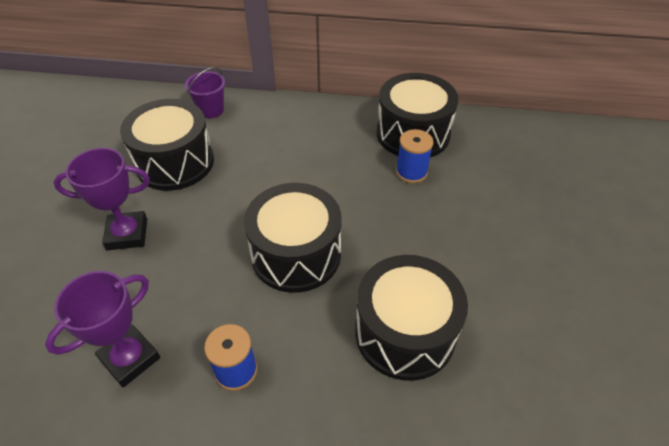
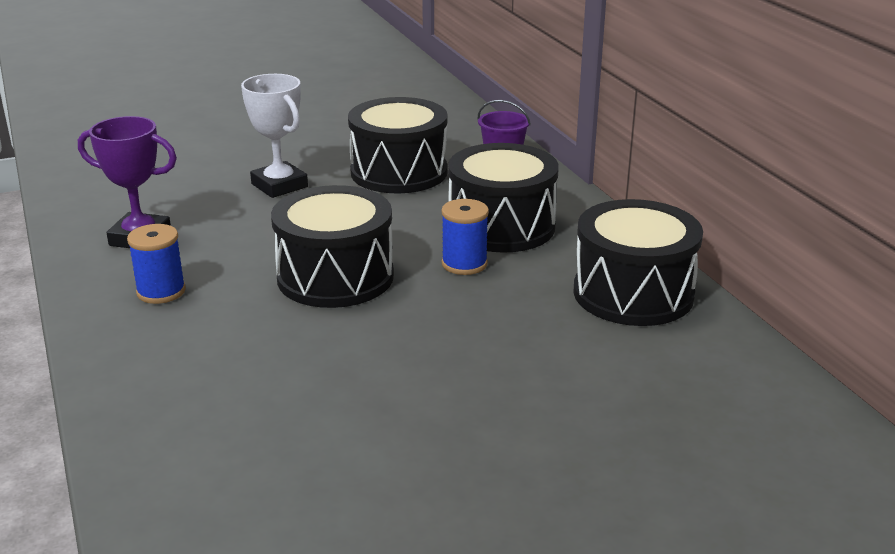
camera: 60 degrees right, 20 degrees down
purple trophy [53,148,150,250] -> white trophy [241,74,308,198]
black drum [355,255,468,381] -> black drum moved to [448,143,559,253]
blue spool [396,129,433,183] -> blue spool moved to [441,199,489,275]

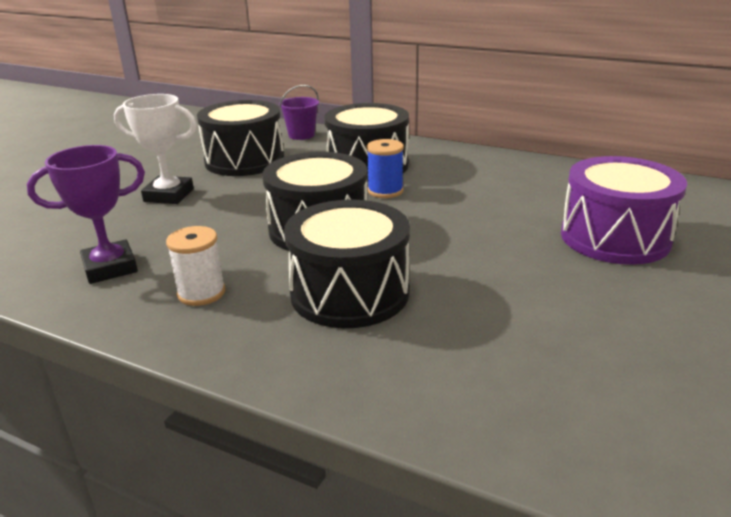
camera: 40 degrees left, 0 degrees up
blue spool [127,224,186,304] -> white spool [166,226,226,306]
black drum [574,199,703,326] -> black drum moved to [284,200,410,328]
none -> purple drum [561,156,687,265]

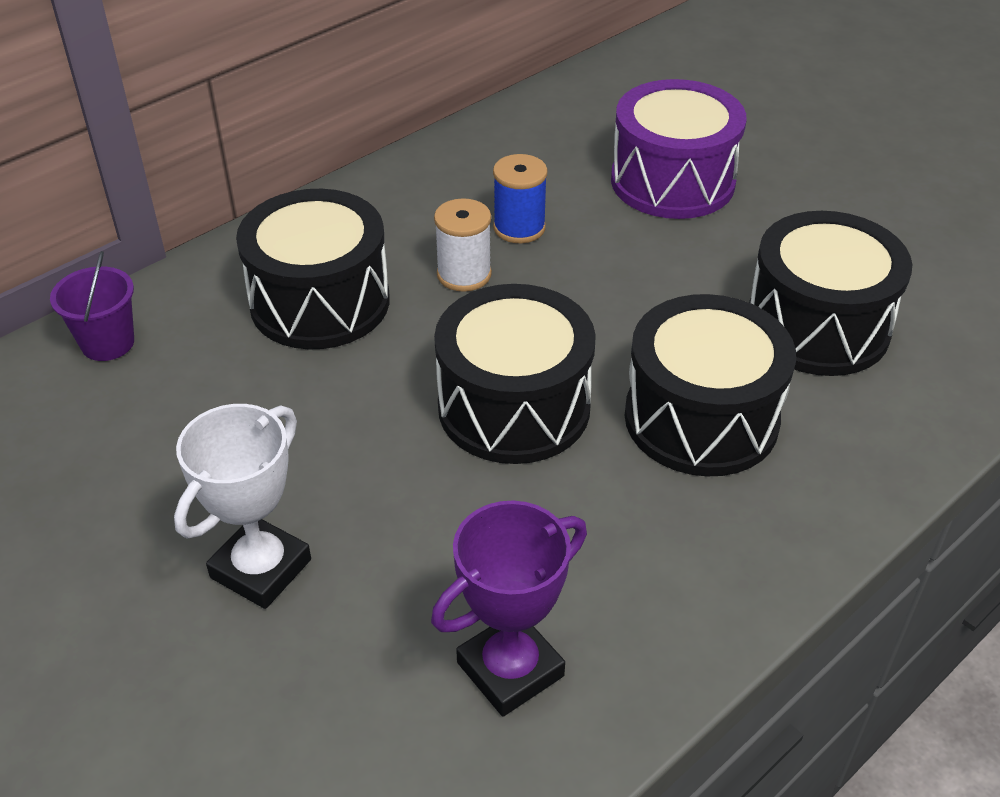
camera: 70 degrees left, 15 degrees up
purple trophy [27,145,145,284] -> purple trophy turned 60 degrees clockwise [431,500,587,717]
white spool [166,226,226,306] -> white spool moved to [434,198,492,292]
black drum [197,100,284,176] -> black drum moved to [749,211,912,376]
blue spool [366,139,404,198] -> blue spool moved to [493,154,548,243]

